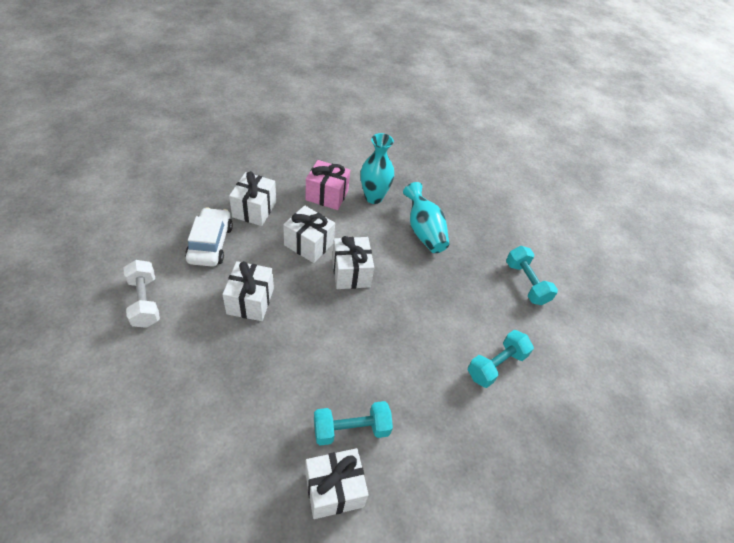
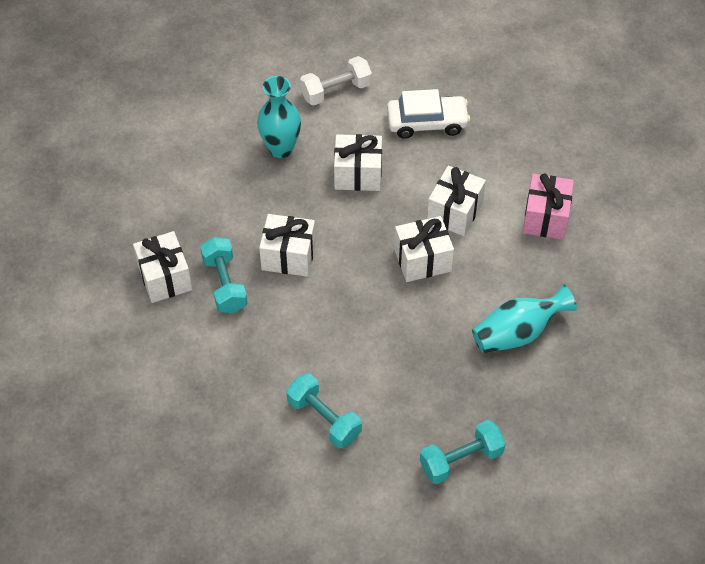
camera: 90 degrees right, 5 degrees up
white gift [229,171,276,226] -> white gift moved to [259,214,316,277]
turquoise vase [361,133,394,204] -> turquoise vase moved to [257,76,301,158]

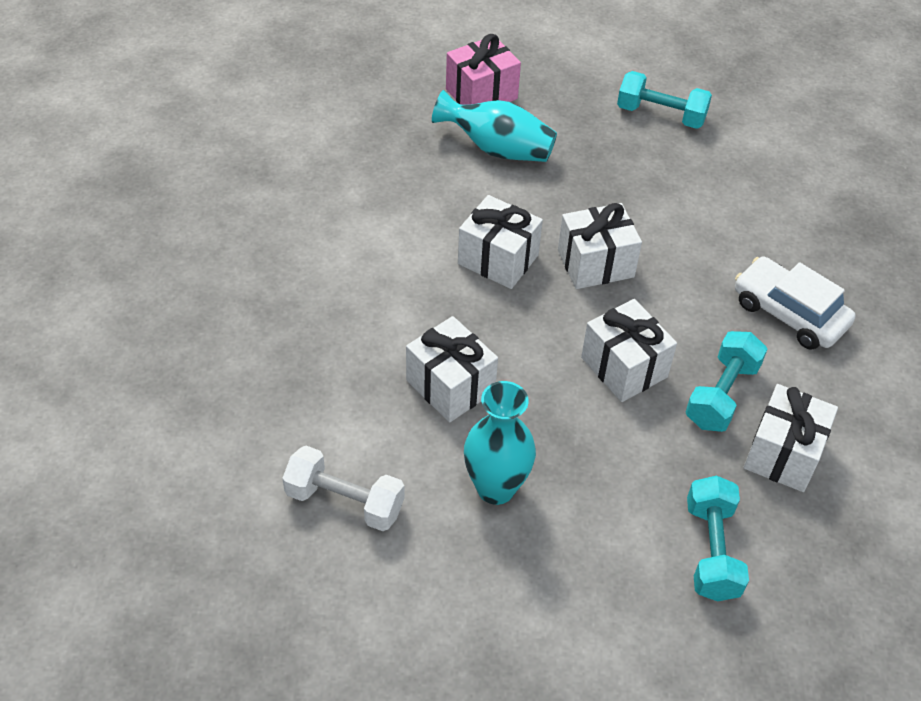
camera: 135 degrees left, 5 degrees down
turquoise dumbbell [286,373,362,448] -> turquoise dumbbell moved to [687,475,749,602]
white car [387,89,470,139] -> white car moved to [735,257,856,350]
white gift [427,166,486,236] -> white gift moved to [558,203,642,289]
pink gift [523,174,574,240] -> pink gift moved to [446,34,521,105]

